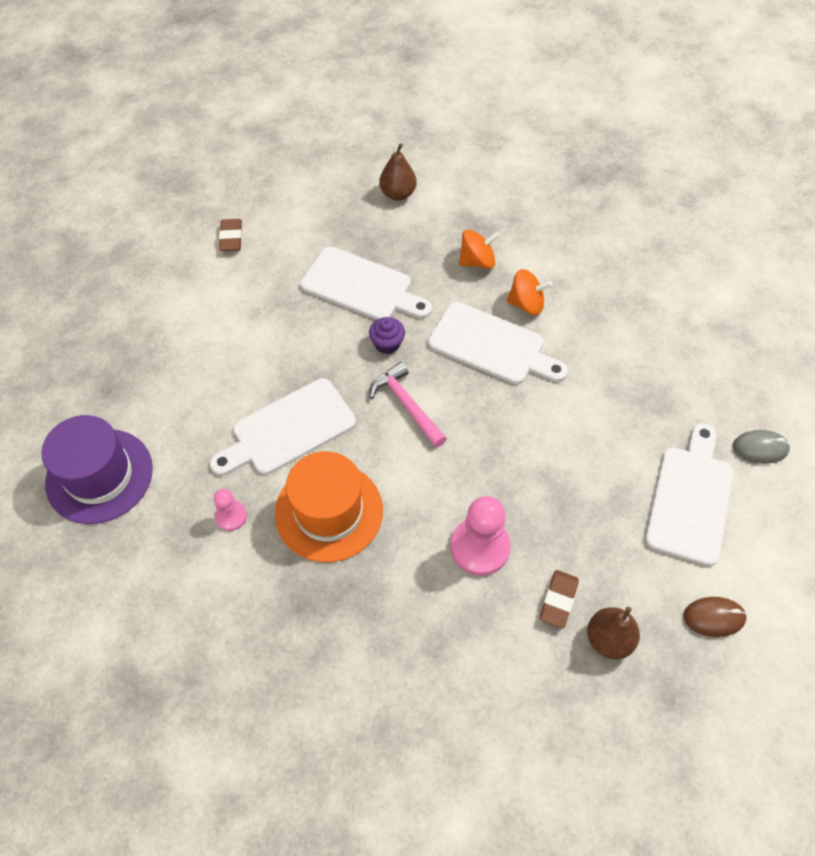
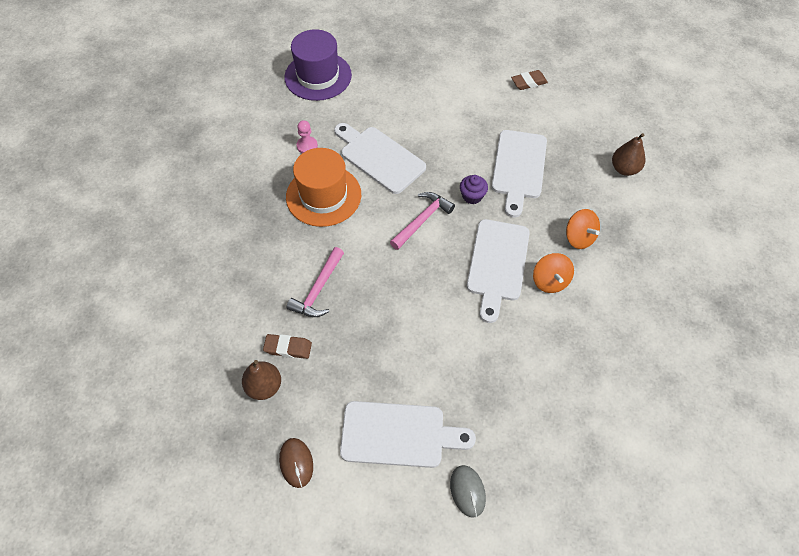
camera: 75 degrees right, 0 degrees up
pink pawn [451,496,510,576] -> pink hammer [286,247,344,317]

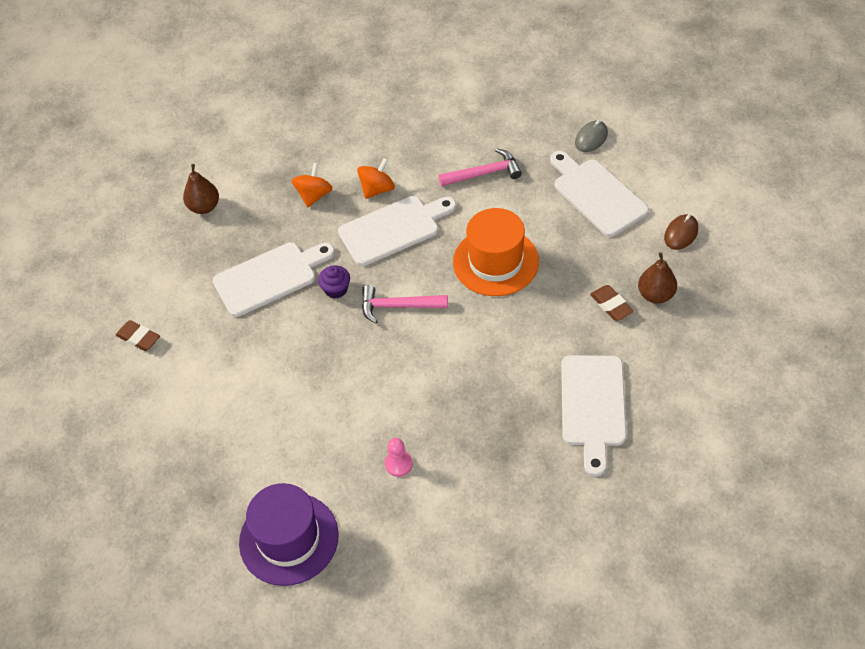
camera: 125 degrees left, 5 degrees down
orange hat [286,148,361,227] -> orange hat moved to [453,208,539,296]
pink hammer [286,247,344,317] -> pink hammer moved to [439,148,522,186]
white cutting board [334,123,426,194] -> white cutting board moved to [561,355,627,476]

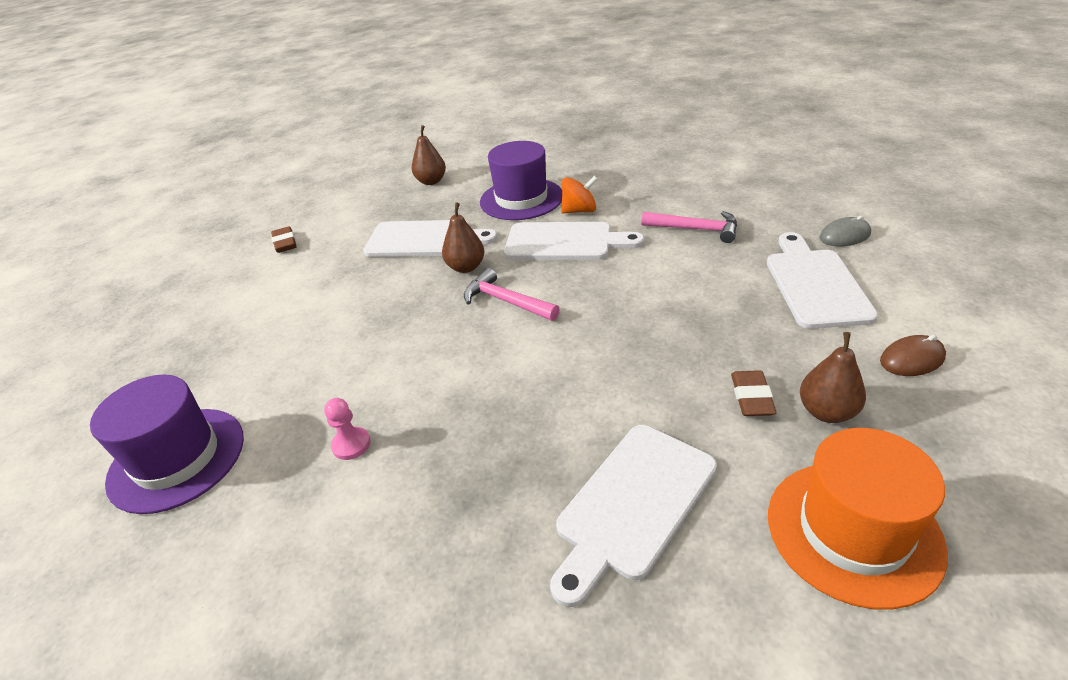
camera: 35 degrees right, 15 degrees down
orange spinning top [291,163,333,207] -> purple hat [480,141,562,220]
purple cupcake [318,265,350,299] -> brown pear [442,202,485,273]
orange hat [453,208,539,296] -> orange hat moved to [768,428,948,610]

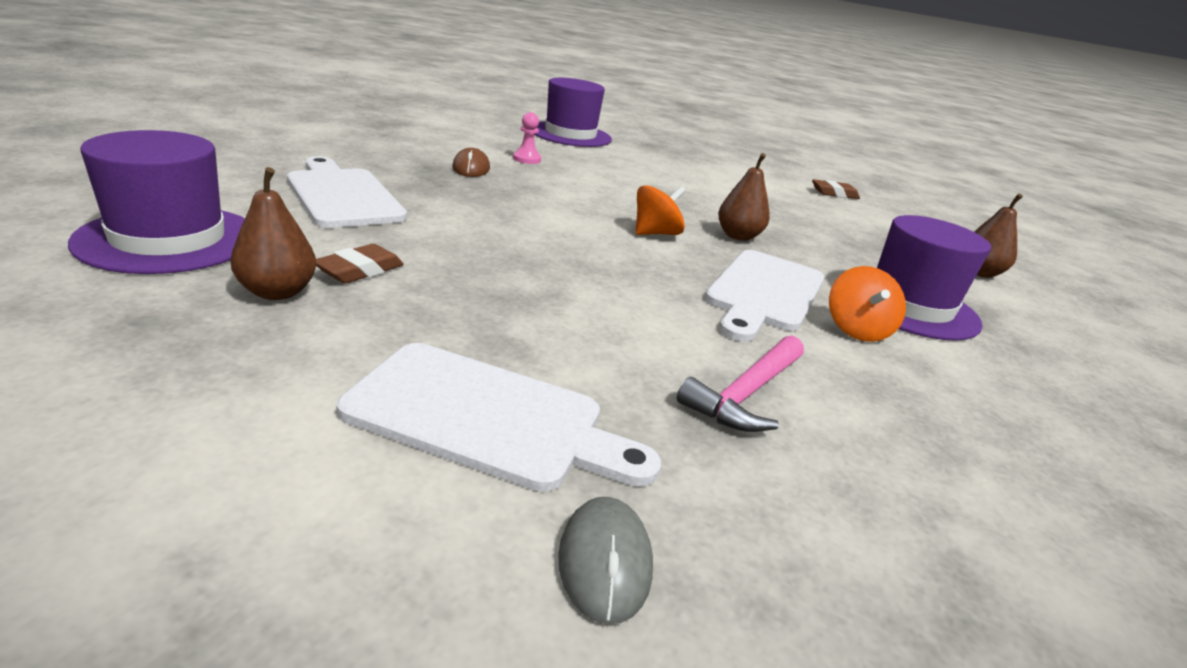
camera: 100 degrees right, 10 degrees down
white cutting board [363,220,497,257] -> none
pink hammer [464,268,560,321] -> orange spinning top [636,185,686,235]
brown eraser [731,370,777,416] -> brown eraser turned 75 degrees counterclockwise [316,244,404,283]
orange hat [768,428,948,610] -> purple hat [68,130,245,274]
brown mouse [880,335,946,376] -> brown mouse moved to [452,148,490,177]

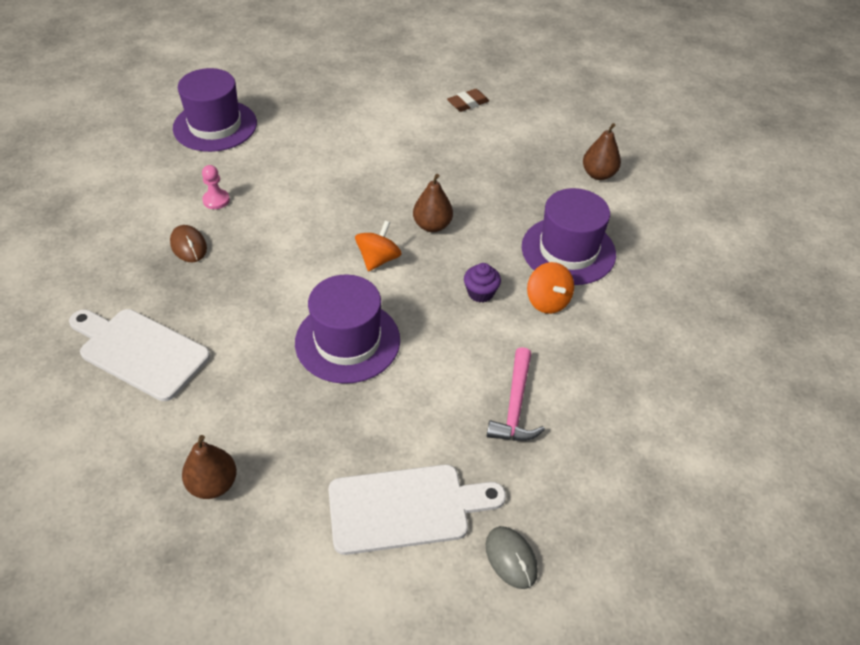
camera: 25 degrees left, 20 degrees up
purple hat [68,130,245,274] -> purple hat moved to [295,274,400,384]
brown eraser [316,244,404,283] -> none
white cutting board [705,250,824,342] -> purple cupcake [464,263,501,302]

